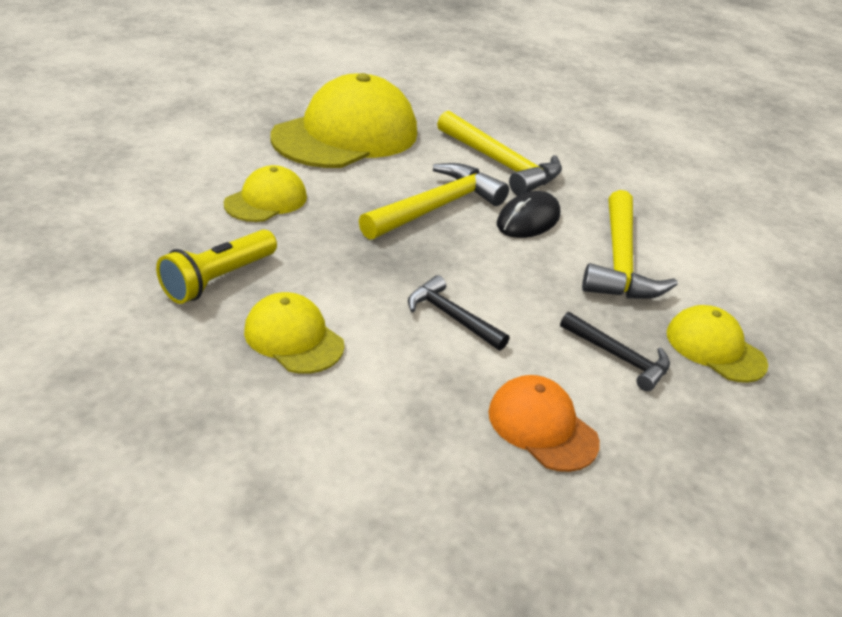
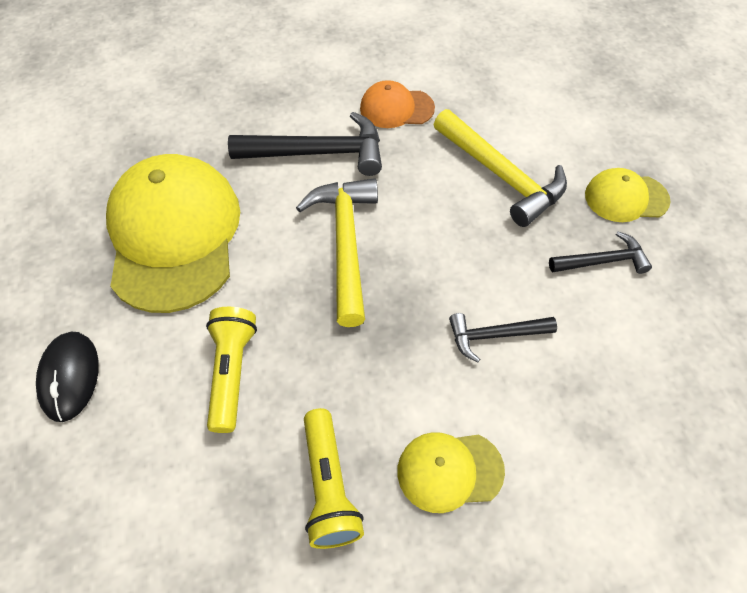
camera: 45 degrees left, 20 degrees up
yellow cap [224,165,307,222] -> yellow flashlight [206,307,257,433]
yellow hammer [437,111,562,195] -> black hammer [228,112,382,176]
orange cap [488,375,600,472] -> orange cap moved to [360,80,435,128]
black mouse [497,191,560,238] -> black mouse moved to [36,332,99,422]

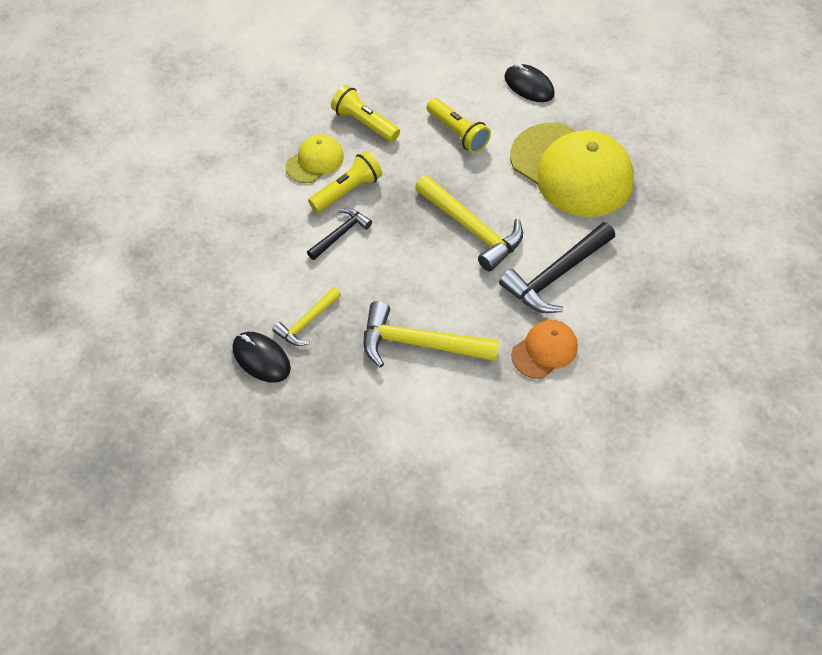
camera: 140 degrees right, 0 degrees up
black hammer [549,231,652,274] -> yellow hammer [273,287,341,346]
yellow cap [585,168,671,222] -> none
none -> black mouse [233,332,291,383]
none -> yellow flashlight [308,151,382,213]

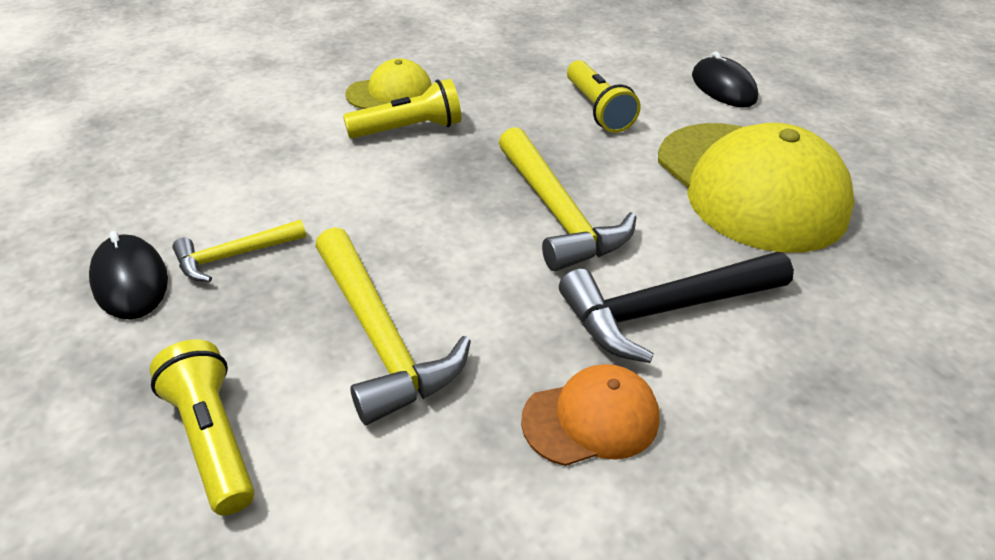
camera: 20 degrees right, 15 degrees down
black hammer [307,208,372,260] -> none
yellow flashlight [331,85,400,142] -> yellow flashlight moved to [150,339,255,515]
yellow hammer [364,301,499,368] -> yellow hammer turned 150 degrees counterclockwise [315,227,471,425]

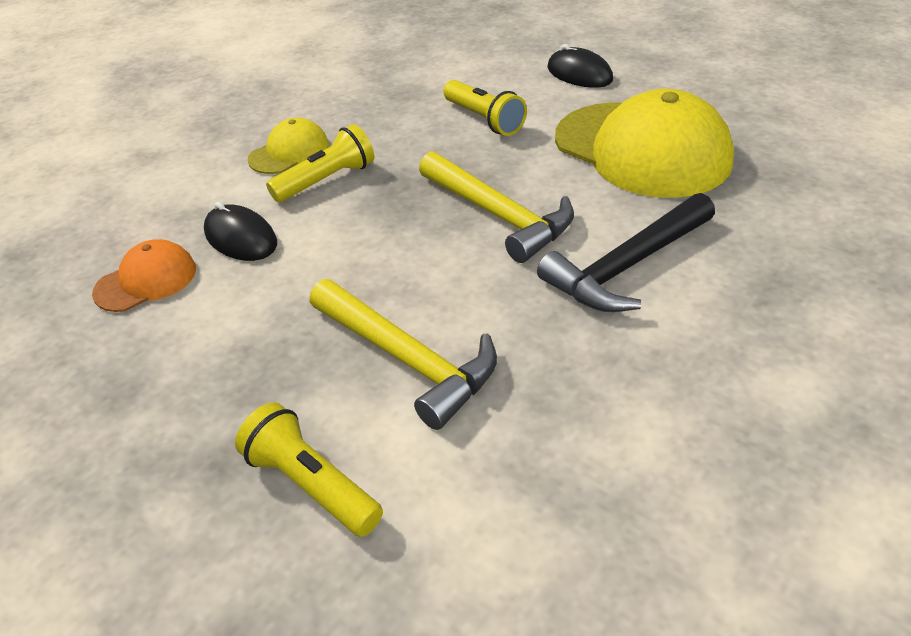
camera: 15 degrees left, 0 degrees up
black mouse [89,231,168,320] -> black mouse moved to [204,202,277,261]
yellow hammer [172,220,306,282] -> none
orange cap [521,364,660,466] -> orange cap moved to [92,239,196,312]

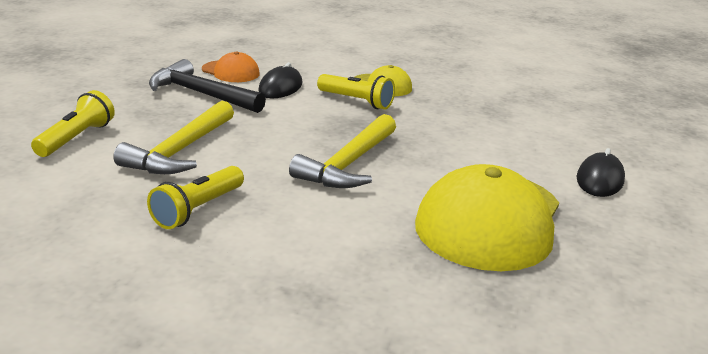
camera: 65 degrees right, 15 degrees down
yellow flashlight [443,80,527,136] -> yellow flashlight moved to [147,166,244,229]
black hammer [537,193,715,312] -> black hammer moved to [149,59,266,113]

